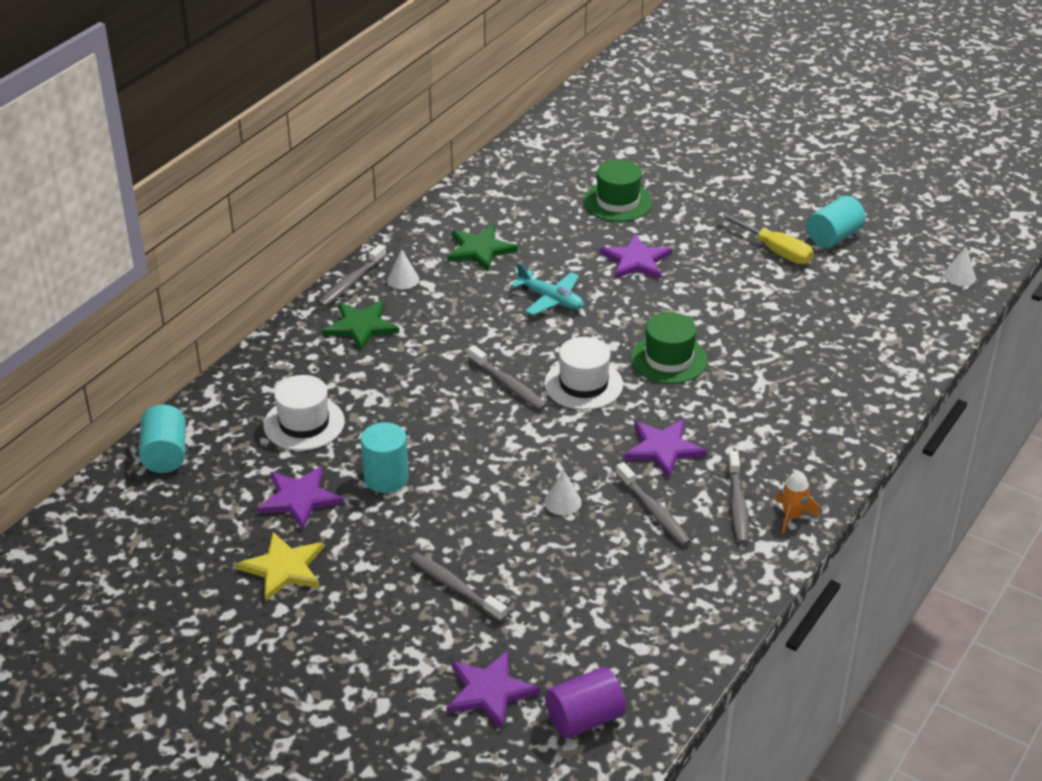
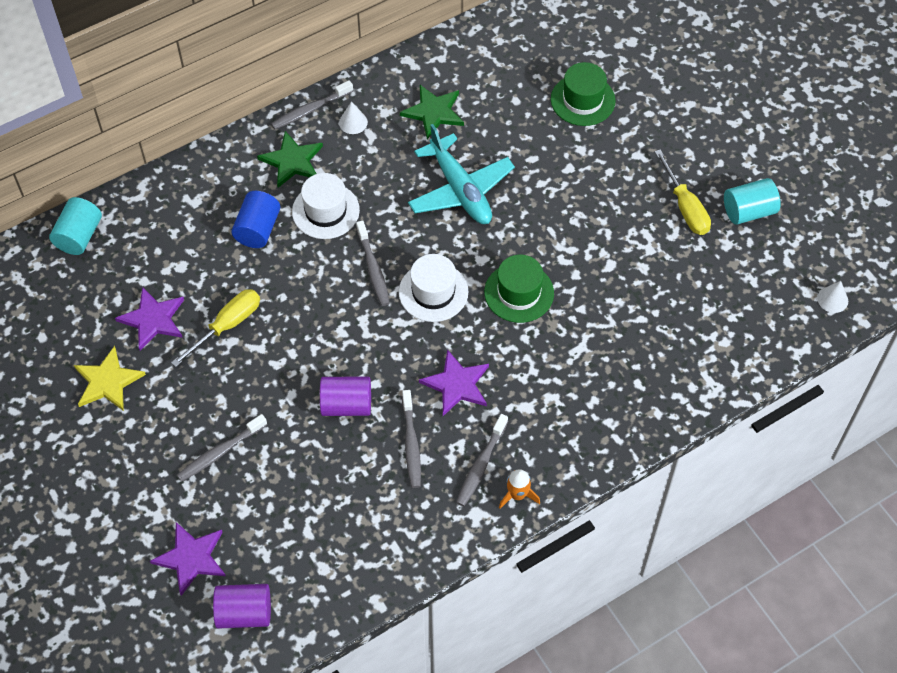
camera: 25 degrees right, 20 degrees up
white hat [264,375,345,451] -> white hat moved to [292,173,360,239]
turquoise cylinder [361,422,409,493] -> yellow screwdriver [171,289,260,367]
grey toothbrush [410,552,507,622] -> grey toothbrush turned 105 degrees counterclockwise [177,414,267,482]
turquoise plane [511,263,584,315] -> turquoise plane [408,124,515,224], size x1.58
white cone [544,470,582,515] -> purple cylinder [320,377,371,416]
purple star [600,234,672,279] -> none
none -> blue cylinder [231,191,280,248]

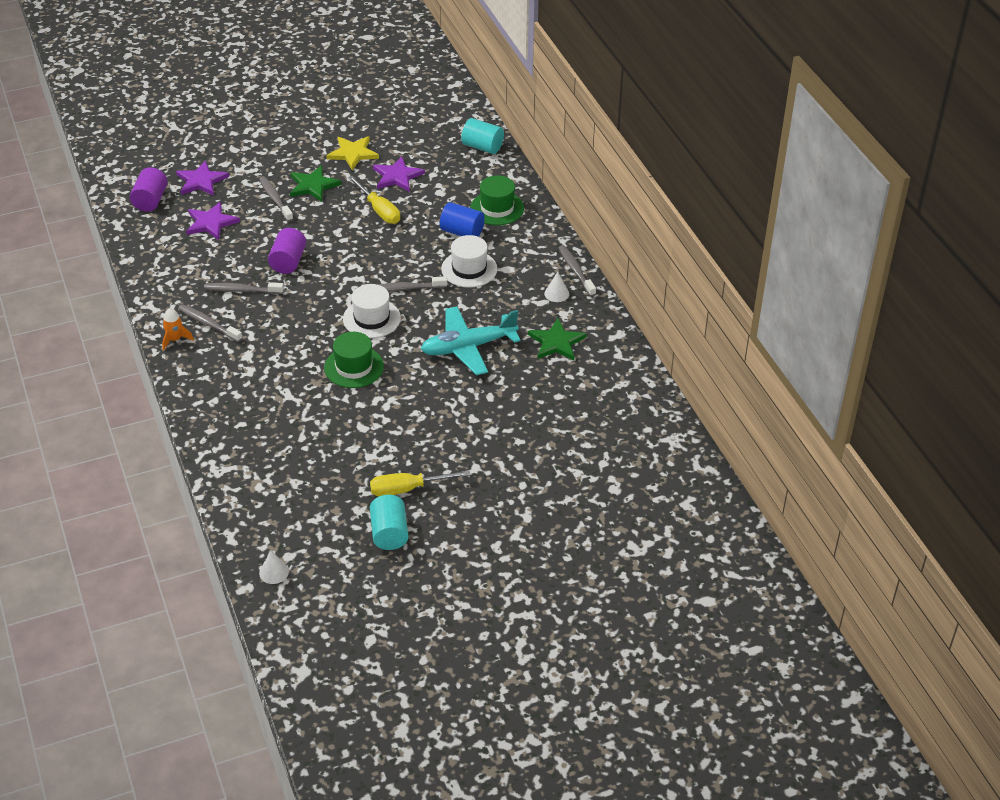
camera: 100 degrees right, 15 degrees down
green star [257,131,323,188] -> green star moved to [290,165,341,202]
purple star [419,349,489,416] -> purple star moved to [186,202,240,240]
green hat [551,62,615,126] -> green hat moved to [470,175,524,225]

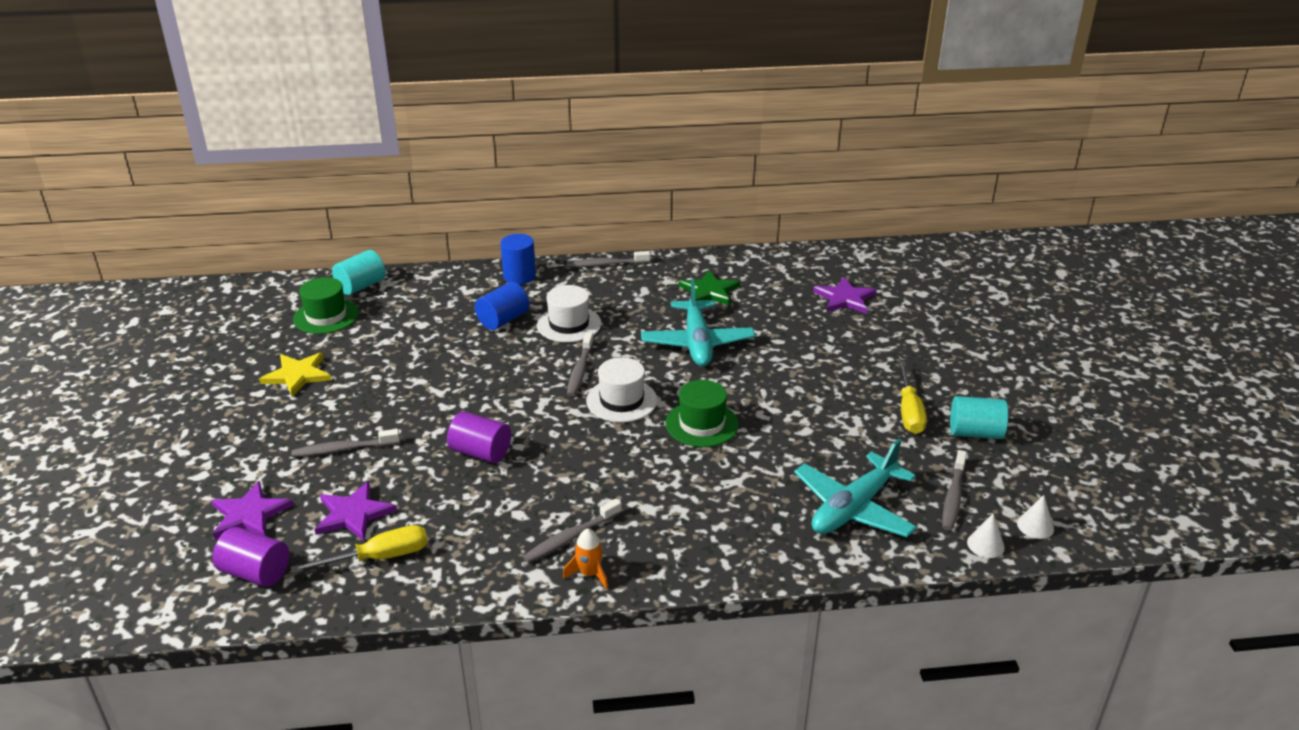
camera: 75 degrees left, 10 degrees down
grey toothbrush [204,282,284,294] -> grey toothbrush moved to [942,450,967,531]
green star [290,165,341,202] -> none
yellow screwdriver [348,176,400,224] -> yellow screwdriver moved to [291,525,428,573]
purple star [373,156,425,192] -> purple star moved to [813,277,876,314]
green hat [470,175,524,225] -> green hat moved to [293,277,359,334]
white cone [544,272,569,302] -> white cone moved to [967,513,1005,558]
none -> blue cylinder [500,234,536,285]
none -> turquoise plane [794,439,917,537]

